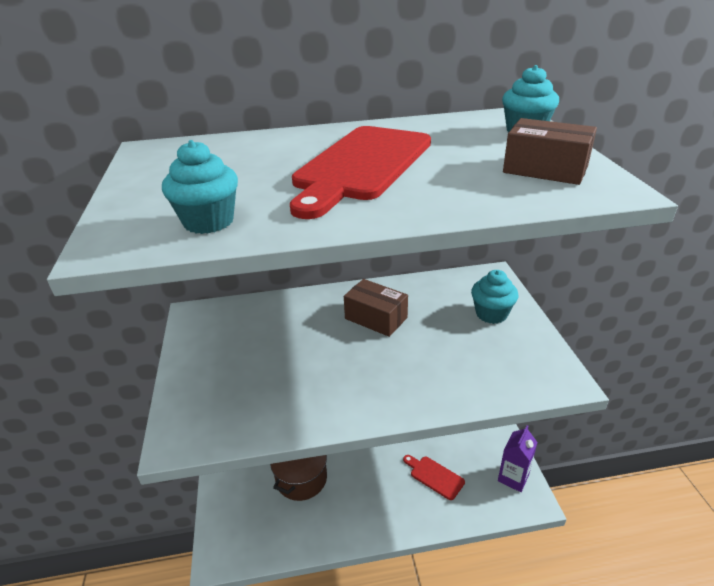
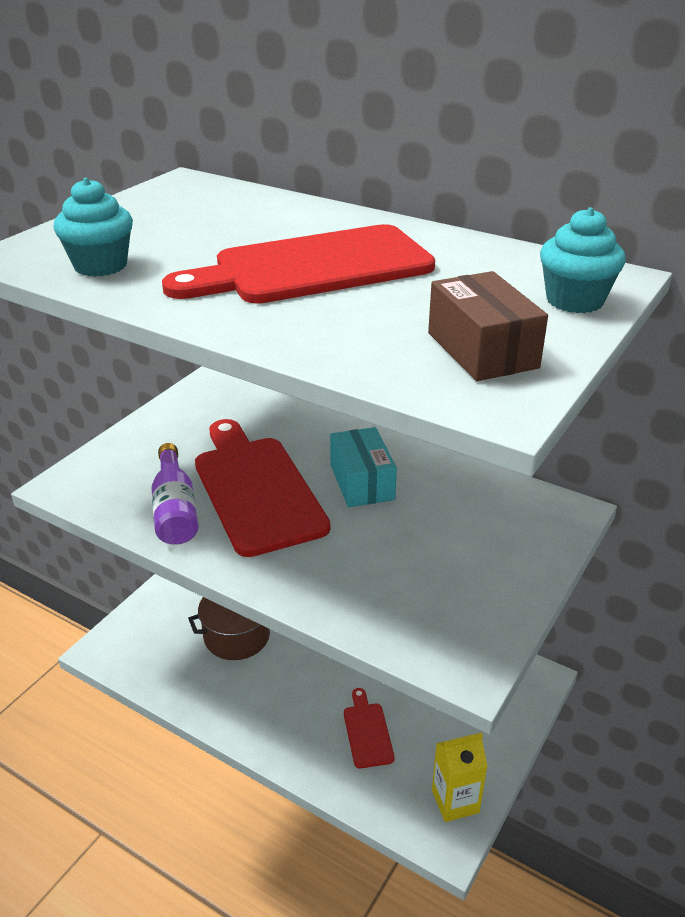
camera: 40 degrees right, 0 degrees up
brown box [344,279,408,337] -> turquoise box [330,427,397,507]
turquoise cupcake [471,270,518,324] -> none
purple carton [498,425,538,492] -> yellow carton [432,732,488,822]
none -> purple bottle [151,443,198,545]
none -> red cutting board [195,419,330,557]

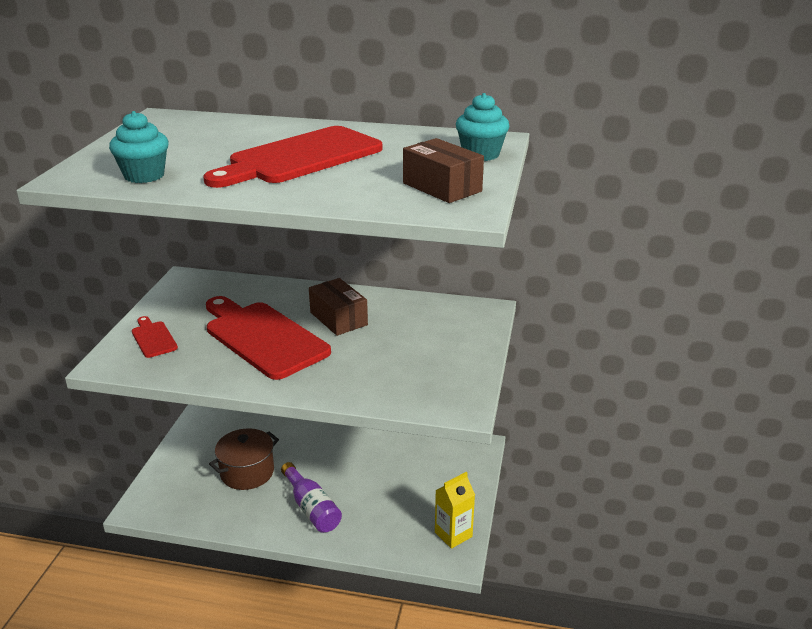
camera: 20 degrees left, 5 degrees down
purple bottle [151,443,198,545] -> purple bottle moved to [281,462,342,533]
turquoise box [330,427,397,507] -> brown box [309,278,368,336]
red cutting board [344,688,395,768] -> red cutting board moved to [132,316,178,358]

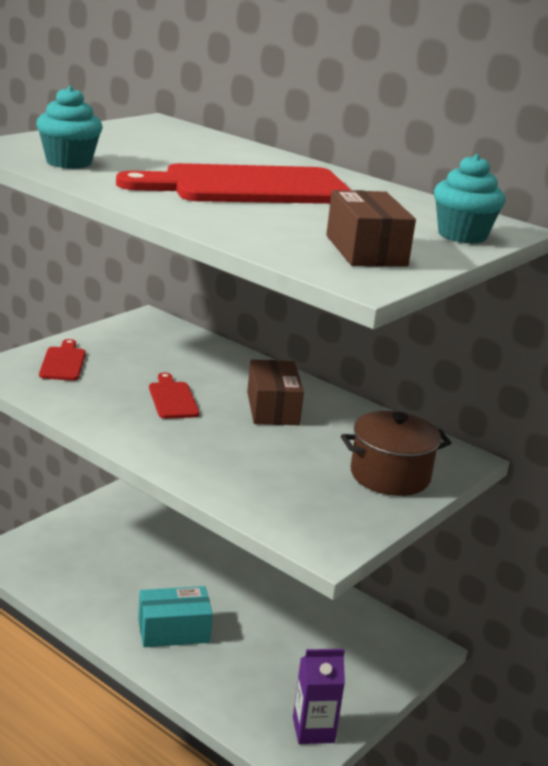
camera: 25 degrees right, 5 degrees down
red cutting board [206,296,331,380] -> red cutting board [149,373,199,419], size x0.46
brown pot [209,428,279,490] -> brown pot moved to [341,411,451,496]
purple bottle [281,462,342,533] -> turquoise box [138,586,213,647]
yellow carton [435,472,475,549] -> purple carton [293,649,345,744]

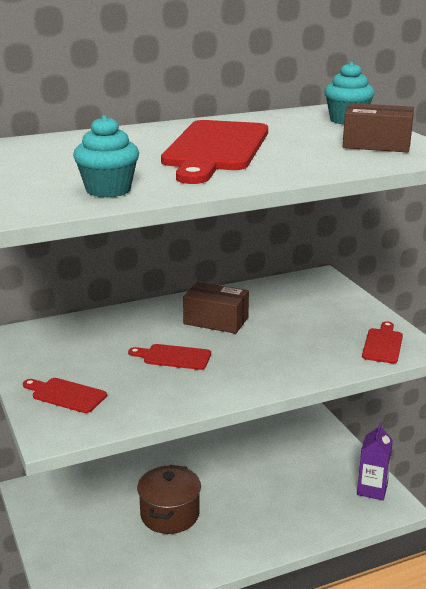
camera: 60 degrees left, 0 degrees up
turquoise box [138,586,213,647] -> none
brown pot [341,411,451,496] -> brown pot moved to [137,465,201,534]
none -> red cutting board [362,321,403,364]

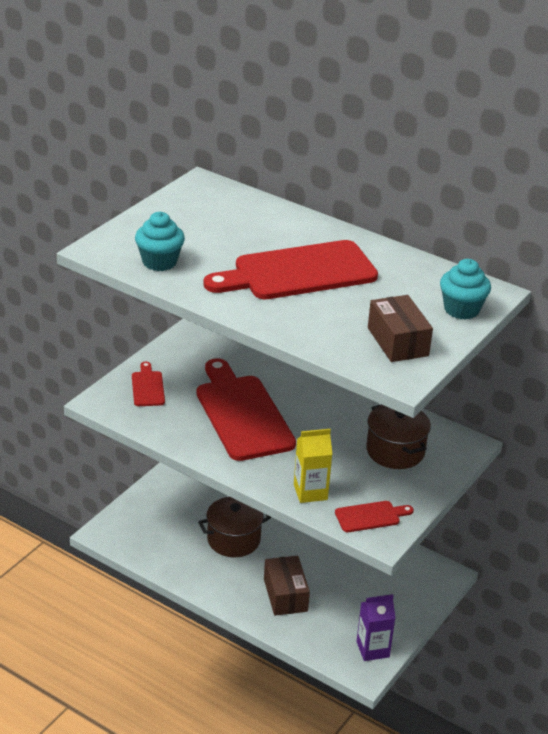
camera: 55 degrees right, 10 degrees up
red cutting board [128,344,211,370] -> red cutting board [196,358,296,461], size x2.19
brown box [183,282,249,334] -> brown box moved to [264,556,310,616]
none -> yellow carton [294,429,333,503]
none -> brown pot [366,404,431,469]

